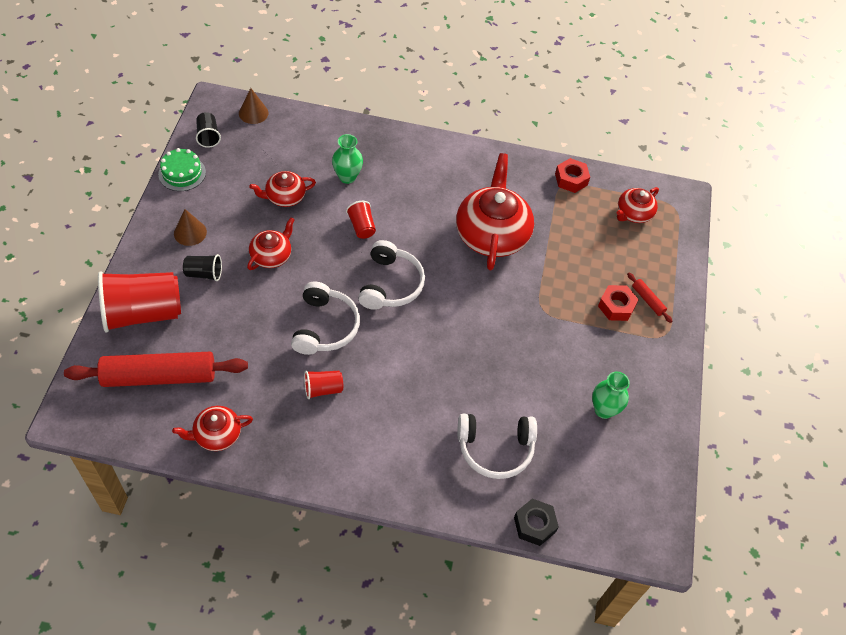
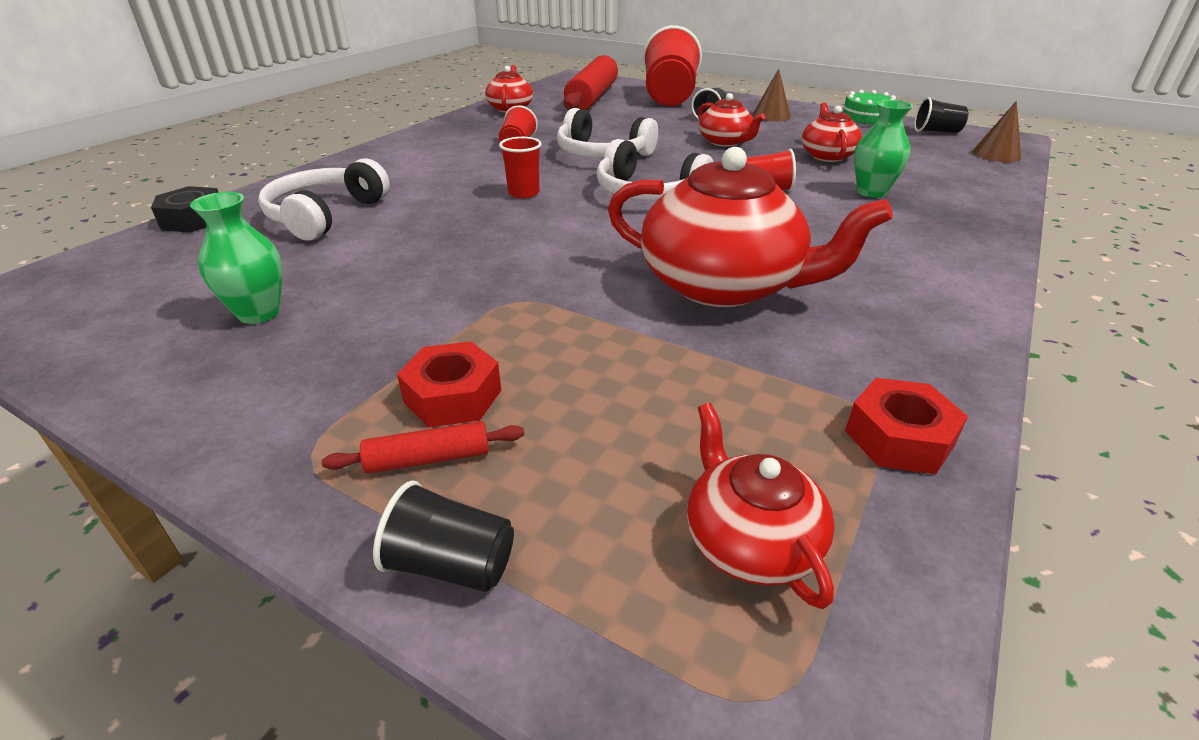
camera: 115 degrees right, 20 degrees down
none -> black cup [373,481,514,592]
none -> red cup [499,137,542,198]

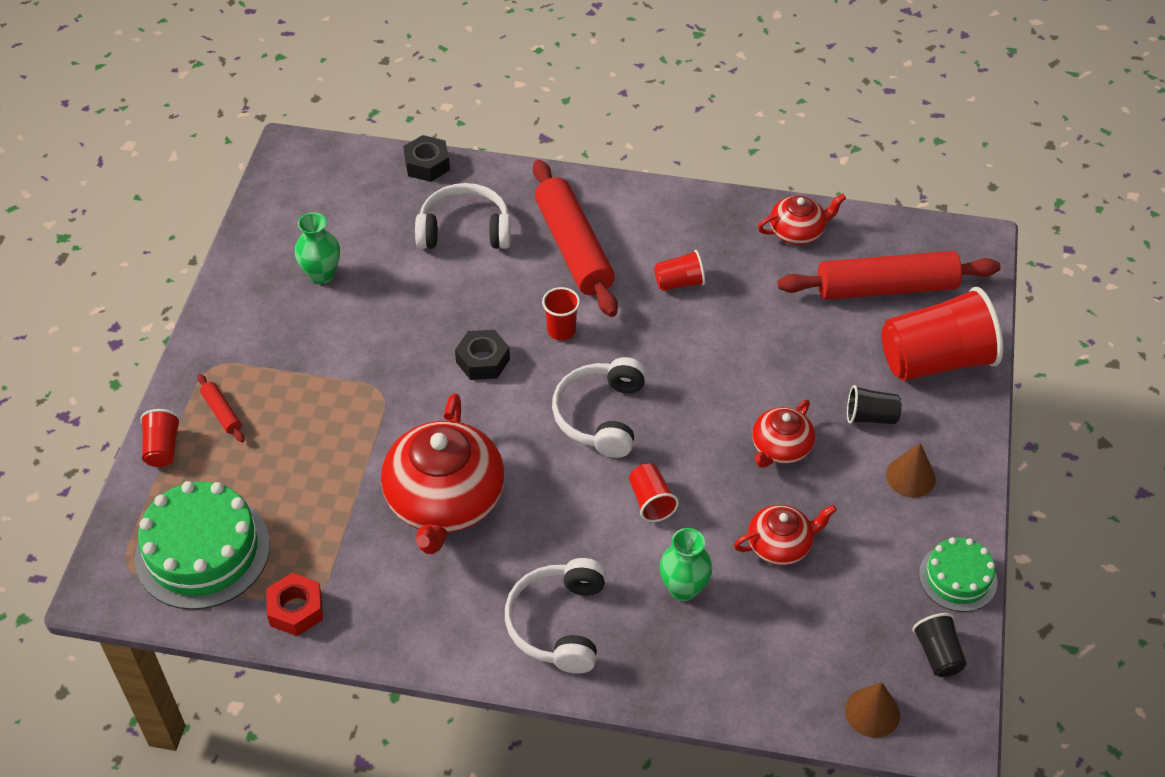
camera: 70 degrees right, 15 degrees up
black cup [373,481,514,592] -> red cup [140,409,181,467]
red nut [397,342,501,427] -> none
white headphones [557,108,658,158] -> white headphones moved to [505,558,606,674]
red teapot [687,403,835,609] -> green cake [135,481,270,610]
none -> black nut [455,330,510,380]
none -> red rolling pin [533,160,618,317]

